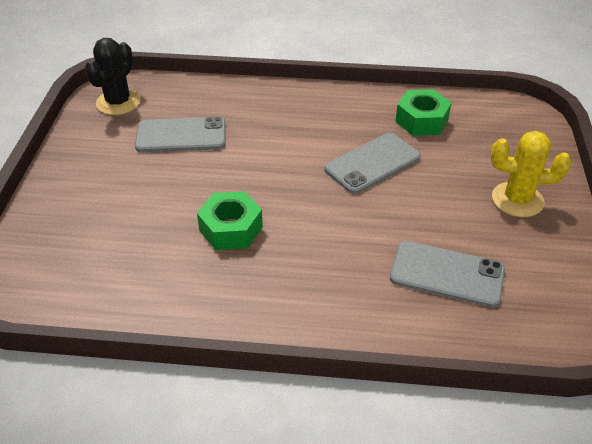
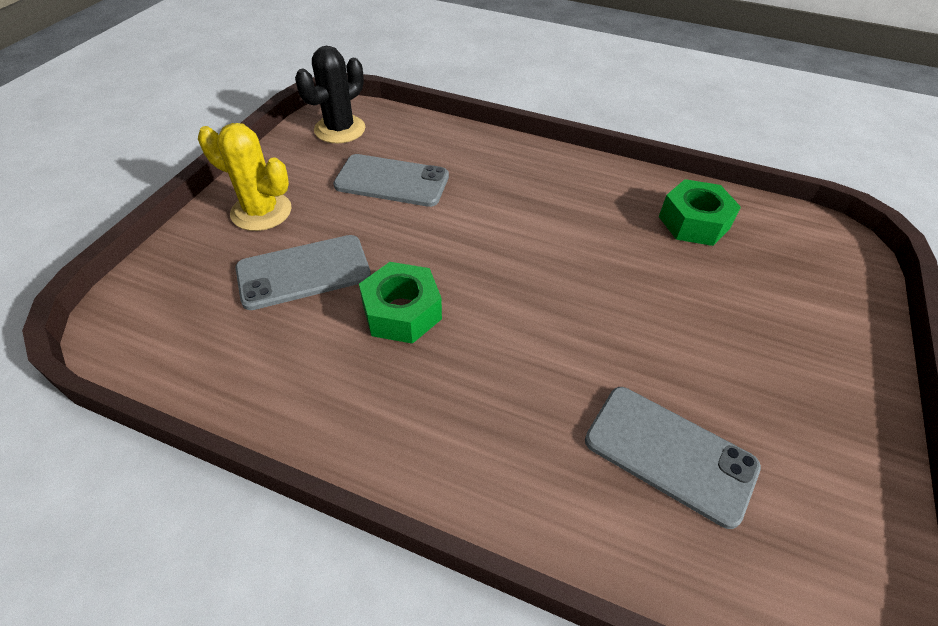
camera: 15 degrees right, 5 degrees up
grey phone [324,133,421,194] -> grey phone moved to [235,235,371,310]
yellow cactus [491,131,571,217] -> yellow cactus moved to [198,123,291,231]

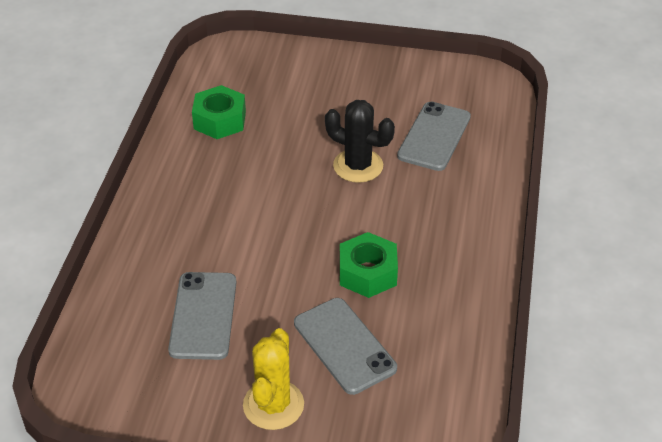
camera: 100 degrees left, 5 degrees down
black cactus [295,46,365,143] -> black cactus moved to [325,100,395,183]

